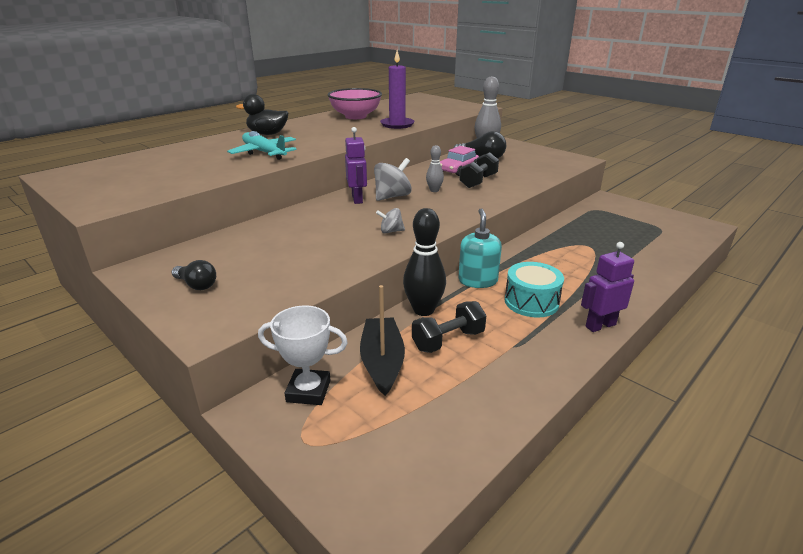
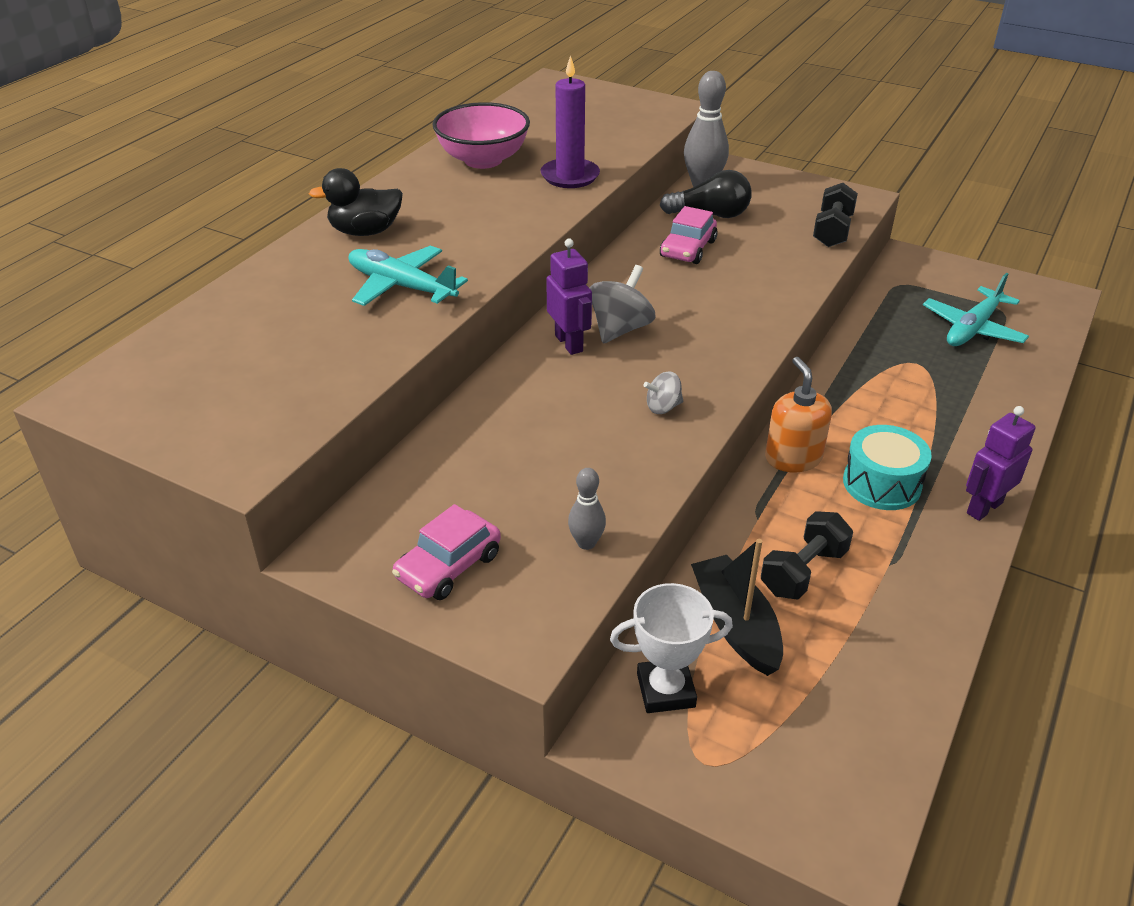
camera: 15 degrees left, 10 degrees up
black light bulb [172,260,216,290] -> pink car [392,504,501,600]
black bowling pin [403,208,446,316] -> none
grey bowling pin [426,145,444,192] -> grey bowling pin moved to [568,468,606,550]
turquoise soap dispenser [458,208,502,288] -> orange soap dispenser [765,357,832,472]
black dumbbell [459,152,499,188] -> black dumbbell moved to [813,183,858,247]
none -> turquoise plane [923,273,1029,346]

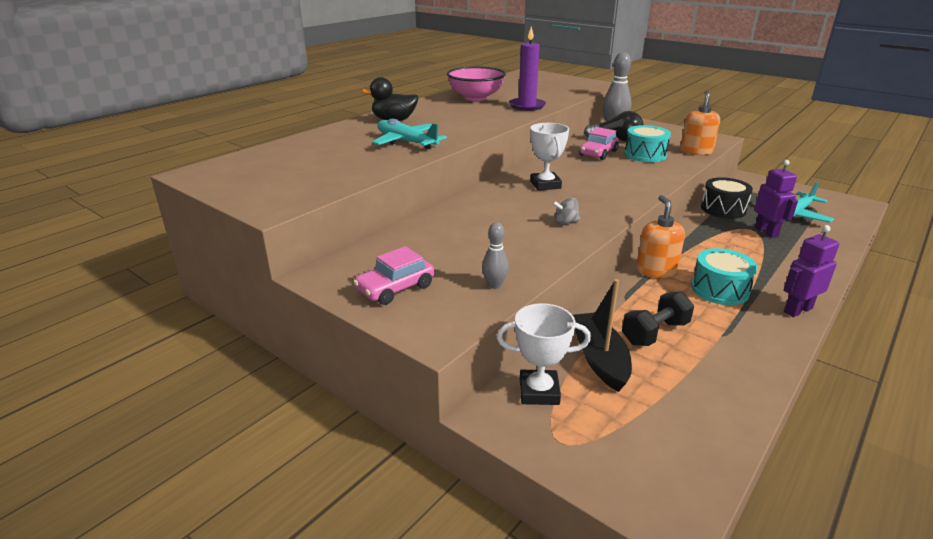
camera: 10 degrees right, 10 degrees down
purple robot [546,238,592,355] -> purple robot moved to [754,160,798,238]
grey spinning top [589,265,655,343] -> white trophy [530,123,569,191]
black dumbbell [813,183,858,247] -> orange soap dispenser [680,90,720,155]
none -> turquoise drum [624,125,671,162]
none -> black drum [701,177,753,219]

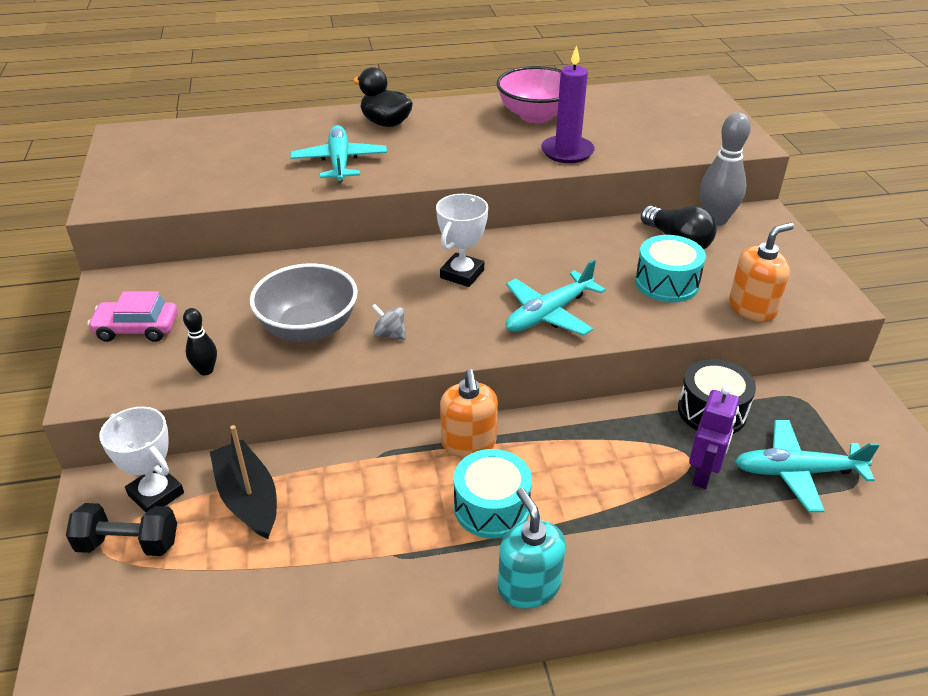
camera: 40 degrees right, 10 degrees up
grey bowling pin [482,222,509,289] -> black bowling pin [183,308,217,375]
black boat [573,279,632,392] -> black boat turned 60 degrees counterclockwise [210,425,277,539]
pink car [579,127,619,160] -> none
black dumbbell [622,291,694,346] -> black dumbbell moved to [66,503,177,556]
orange soap dispenser [636,195,685,278] -> orange soap dispenser turned 135 degrees clockwise [440,369,498,458]
purple robot [784,225,839,317] -> turquoise soap dispenser [498,488,566,609]
none -> grey bowl [250,263,358,342]
none -> turquoise plane [506,260,606,336]

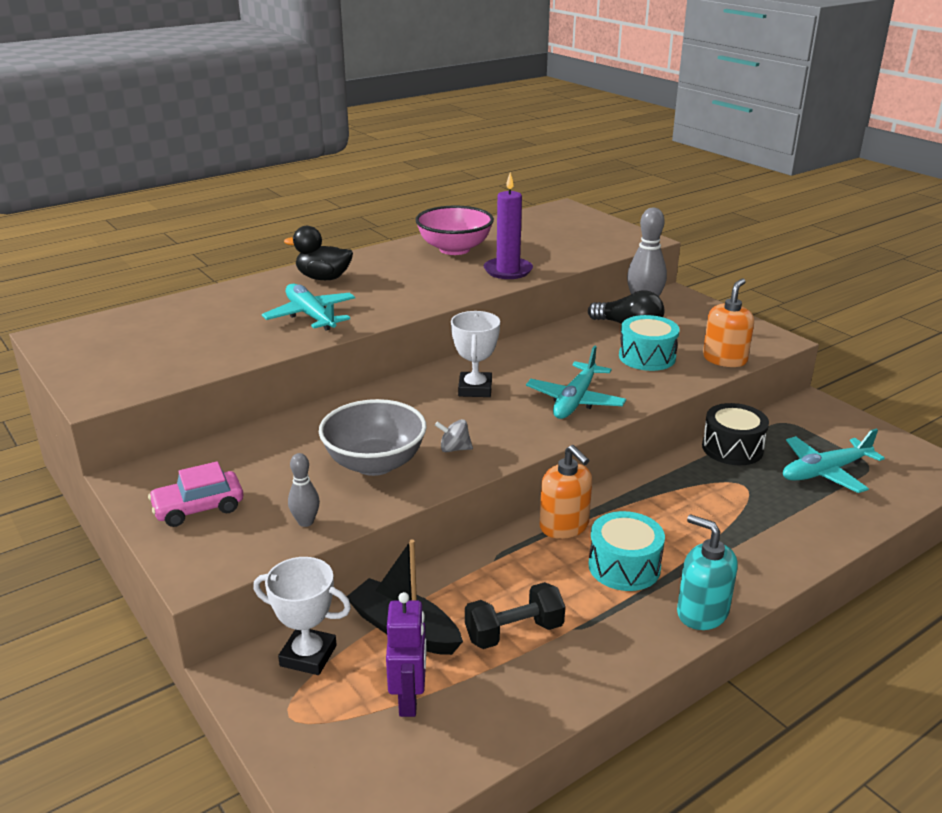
camera: 25 degrees left, 10 degrees down
black dumbbell [66,503,177,556] -> black dumbbell moved to [465,582,565,649]
black bowling pin [183,308,217,375] -> grey bowling pin [288,453,320,527]
purple robot [689,385,739,489] -> purple robot moved to [386,592,427,717]

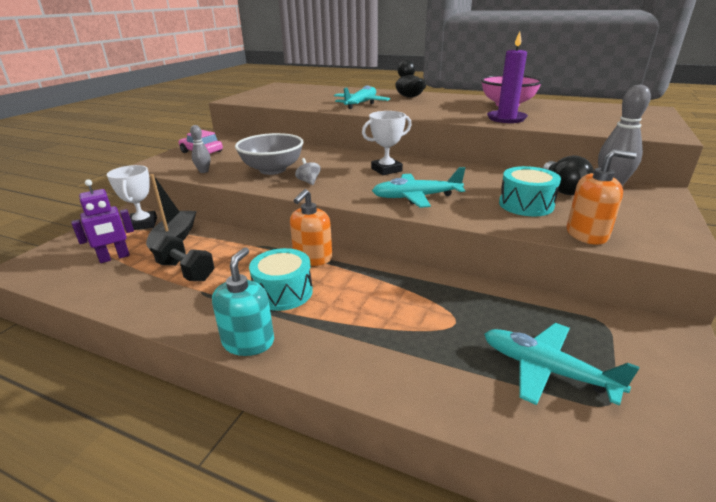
camera: 60 degrees right, 0 degrees up
black drum [702,403,769,465] -> none

